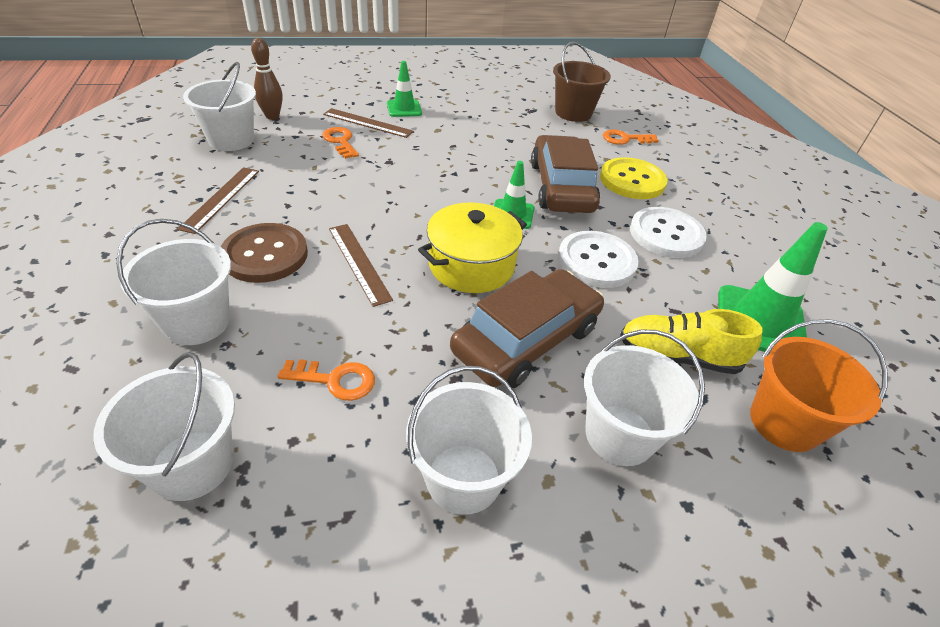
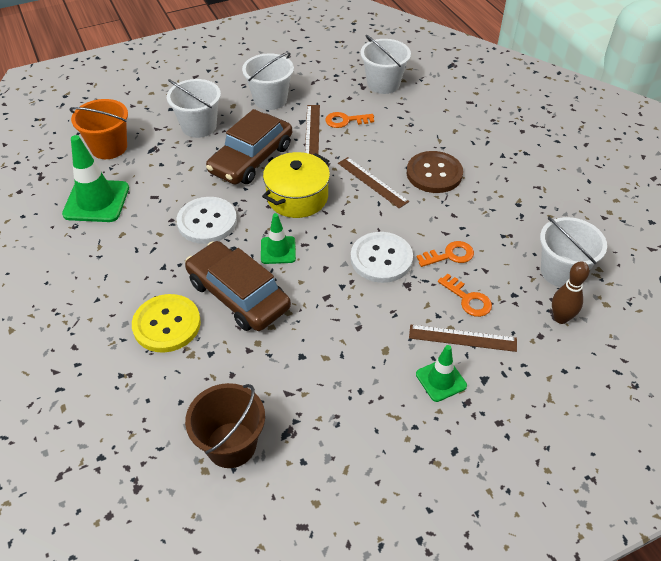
camera: 170 degrees right, 5 degrees up
white bucket [116,219,231,345] -> none
brown ruler [177,167,259,234] -> brown ruler moved to [305,105,320,155]
brown car [531,135,600,213] -> brown car turned 150 degrees clockwise [185,241,291,331]
orange key [603,130,659,145] -> orange key moved to [417,241,474,267]
yellow shoe [620,309,763,374] -> none
white button [630,207,707,258] -> white button moved to [351,232,413,283]

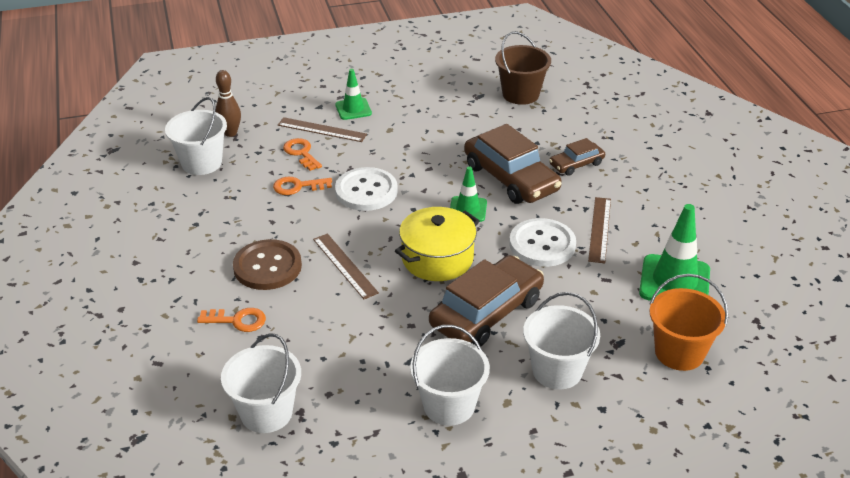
camera: 170 degrees left, 10 degrees down
yellow button [132,294,201,352] -> brown car [549,138,605,176]
brown ruler [305,105,320,155] -> brown ruler moved to [588,197,611,263]
orange key [325,112,374,128] -> orange key moved to [197,308,266,332]

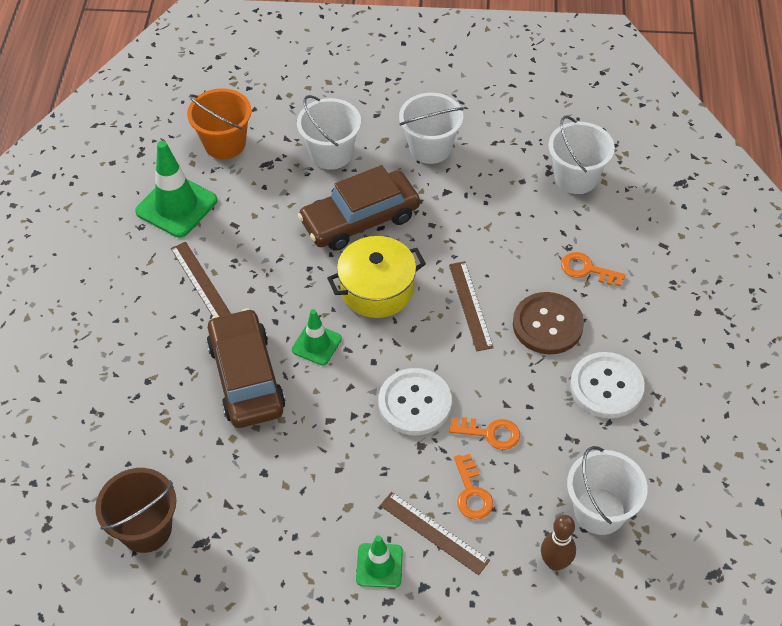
camera: 160 degrees left, 15 degrees up
white button [509,218,576,267] -> white button moved to [570,352,645,419]
brown car [549,138,605,176] -> none
brown ruler [588,197,611,263] -> brown ruler turned 60 degrees counterclockwise [171,242,231,317]

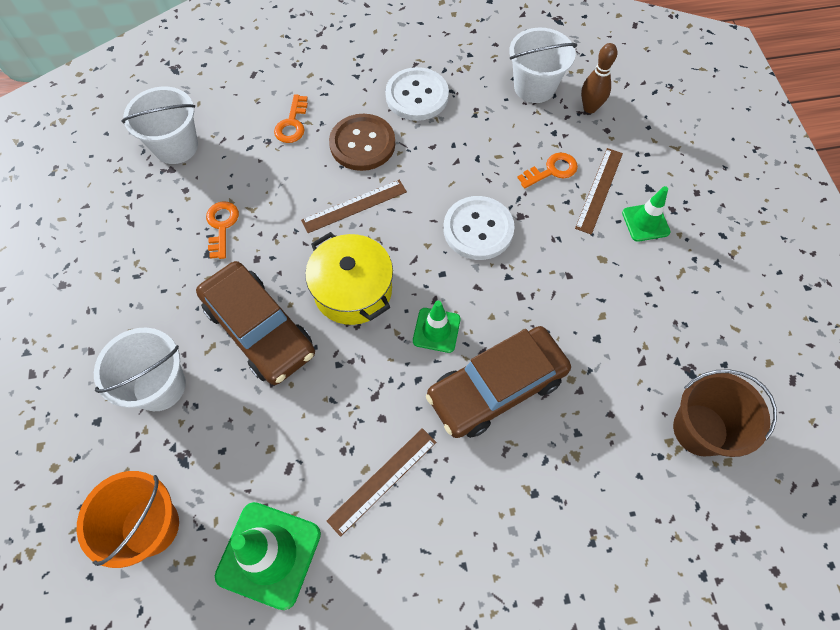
camera: 105 degrees left, 10 degrees up
white bucket [399,93,464,164] -> none
orange key [449,417,520,450] -> orange key moved to [206,201,239,259]

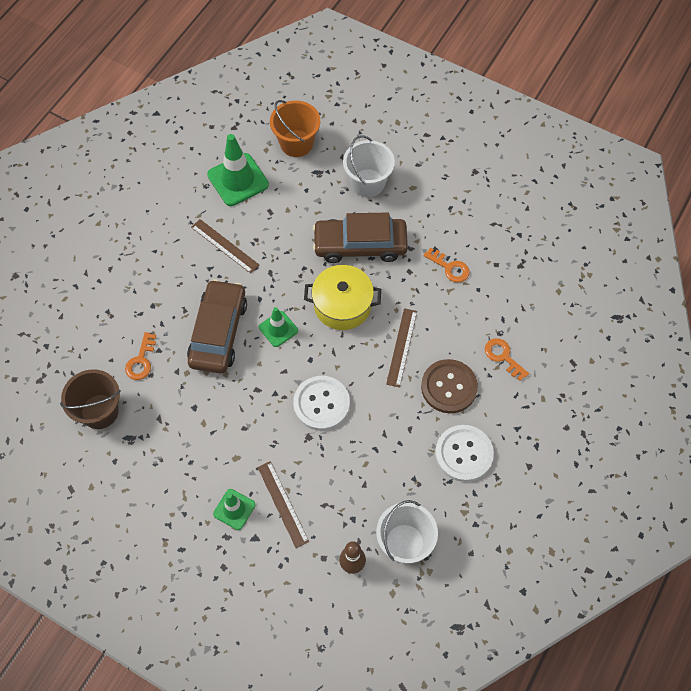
camera: 130 degrees right, 0 degrees up
white bucket [122,87,198,164] -> none
brown ruler [326,428,436,537] -> brown ruler turned 45 degrees counterclockwise [191,219,259,274]
orange key [517,152,578,188] -> orange key moved to [125,332,156,380]

